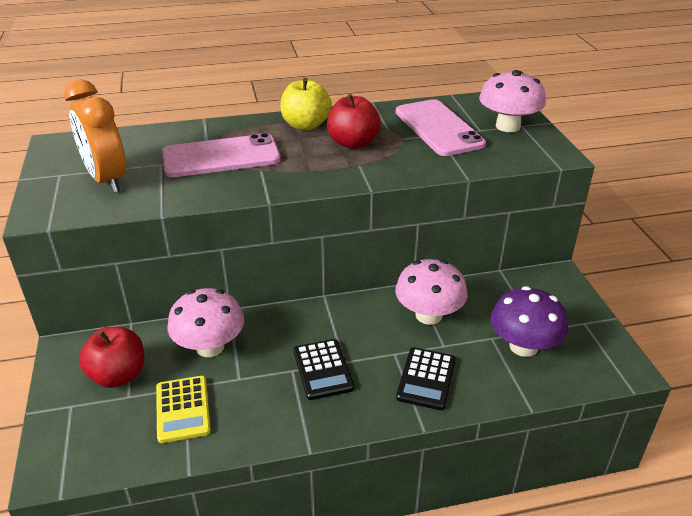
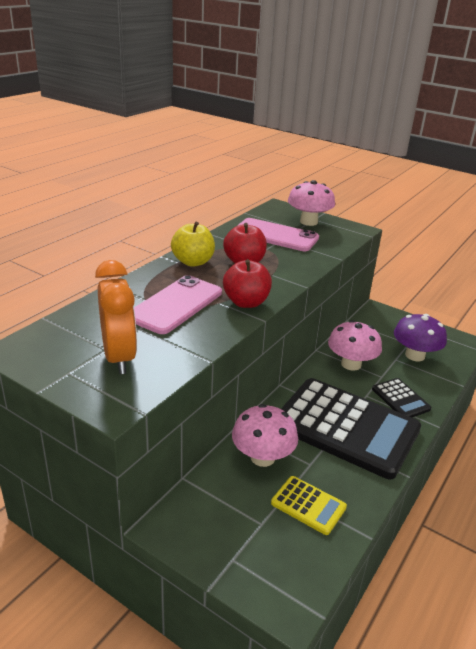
camera: 45 degrees left, 5 degrees down
orange clock [64,79,126,193] -> orange clock turned 120 degrees counterclockwise [95,260,137,374]
red apple [79,327,144,388] -> red apple moved to [223,259,272,308]
black calculator [293,339,354,400] -> black calculator [281,378,421,479], size x2.28

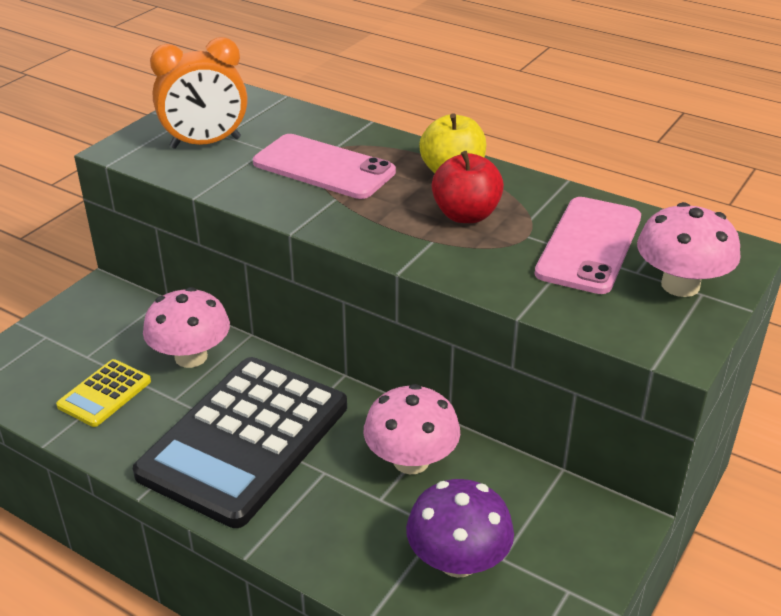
camera: 90 degrees right, 5 degrees up
red apple [223,259,272,308] -> none
black calculator [372,378,432,417] -> none

